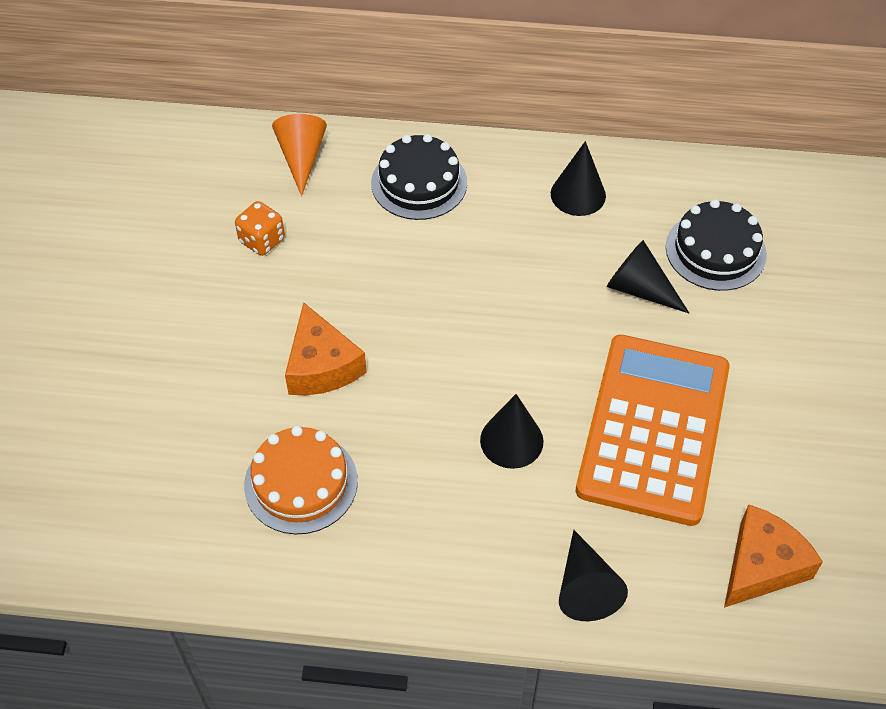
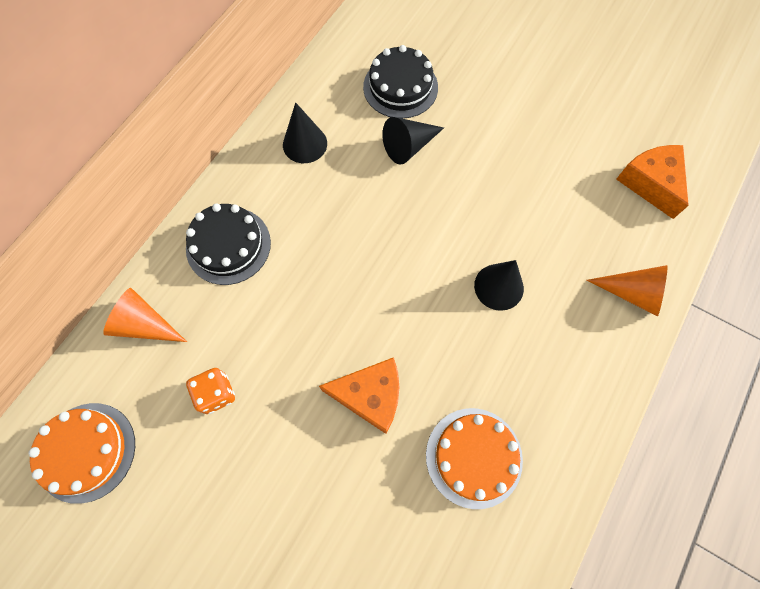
camera: 65 degrees left, 15 degrees up
black cone [559,530,628,621] -> orange cone [587,265,668,316]
orange calculator [576,335,730,526] -> none
none -> orange cake [28,403,135,504]

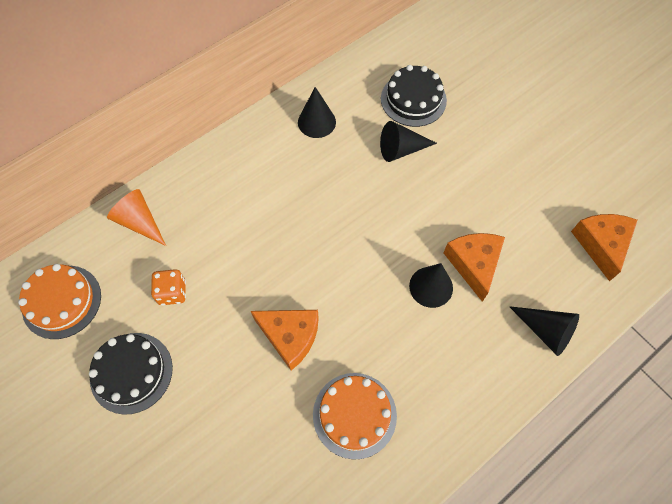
camera: 20 degrees right, 5 degrees down
black cake [186,203,271,285] -> black cake moved to [89,333,173,415]
orange cone [587,265,668,316] -> black cone [509,306,579,356]
none -> orange cheese [444,233,505,302]

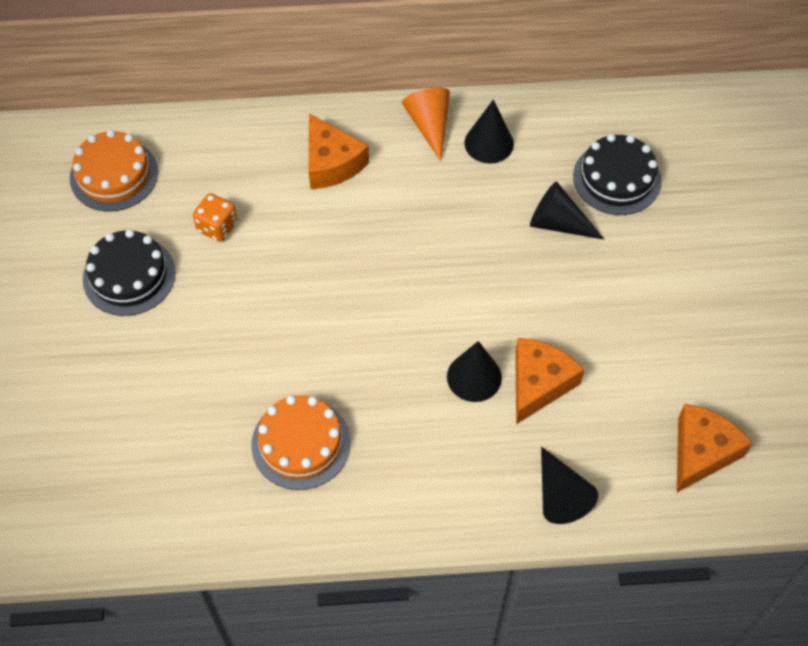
camera: 35 degrees right, 5 degrees down
orange cone [107,189,166,246] -> orange cone moved to [402,88,450,162]
orange cheese [251,310,319,370] -> orange cheese moved to [309,113,369,189]

